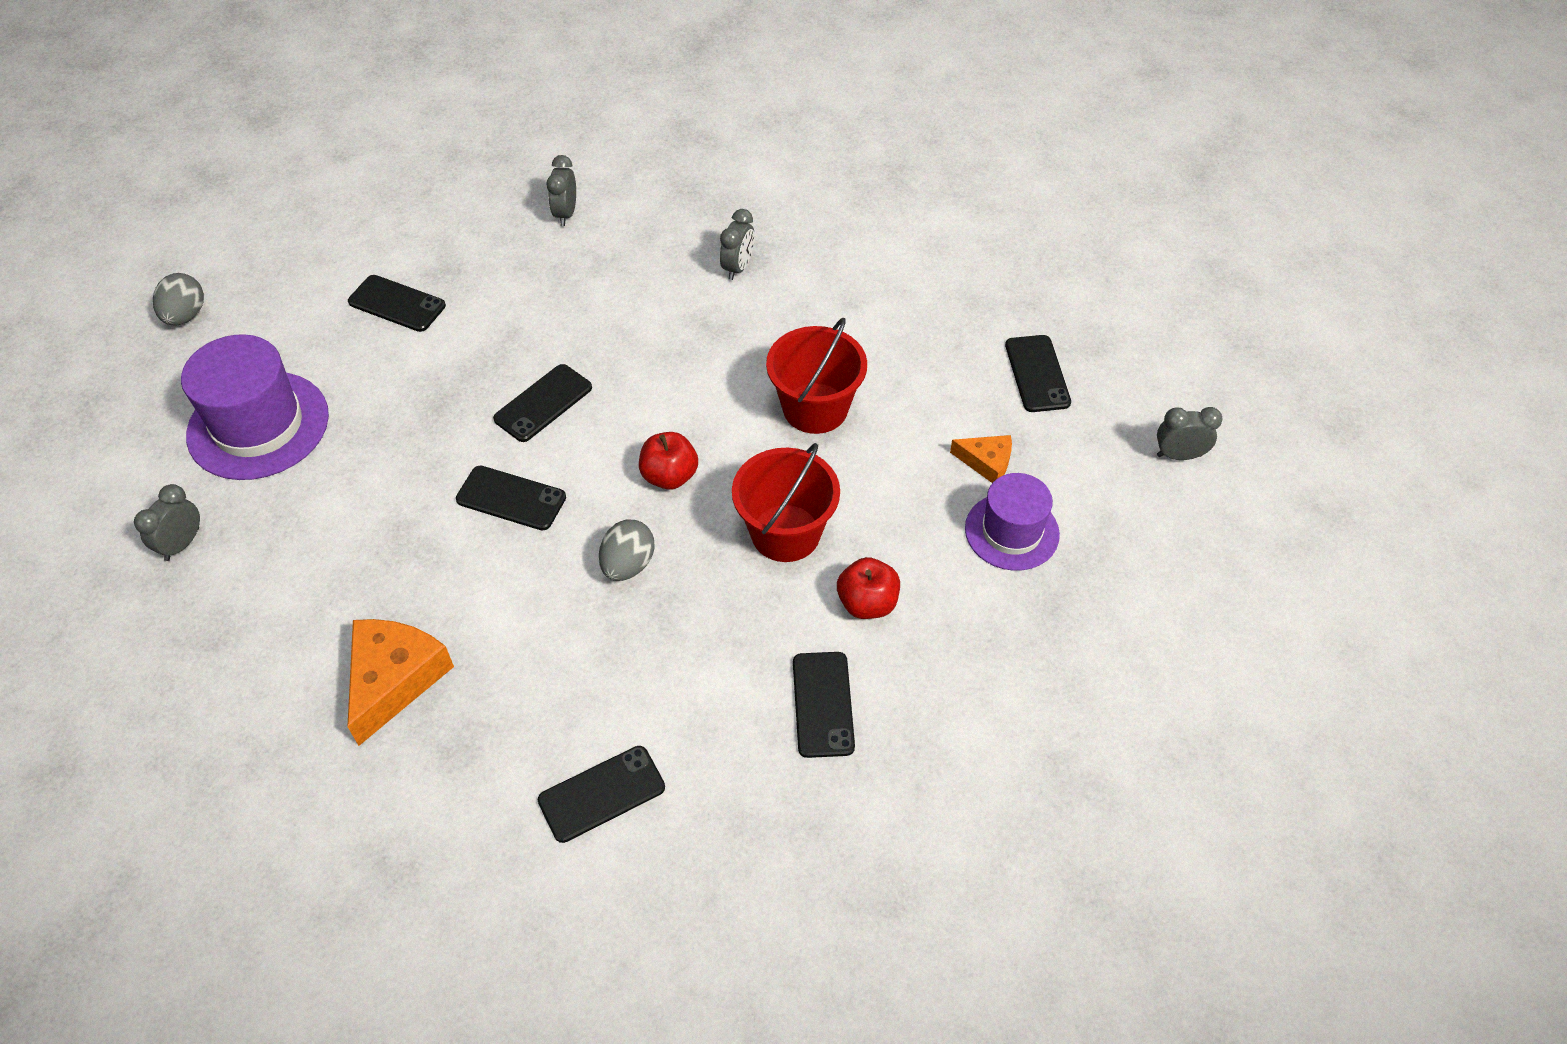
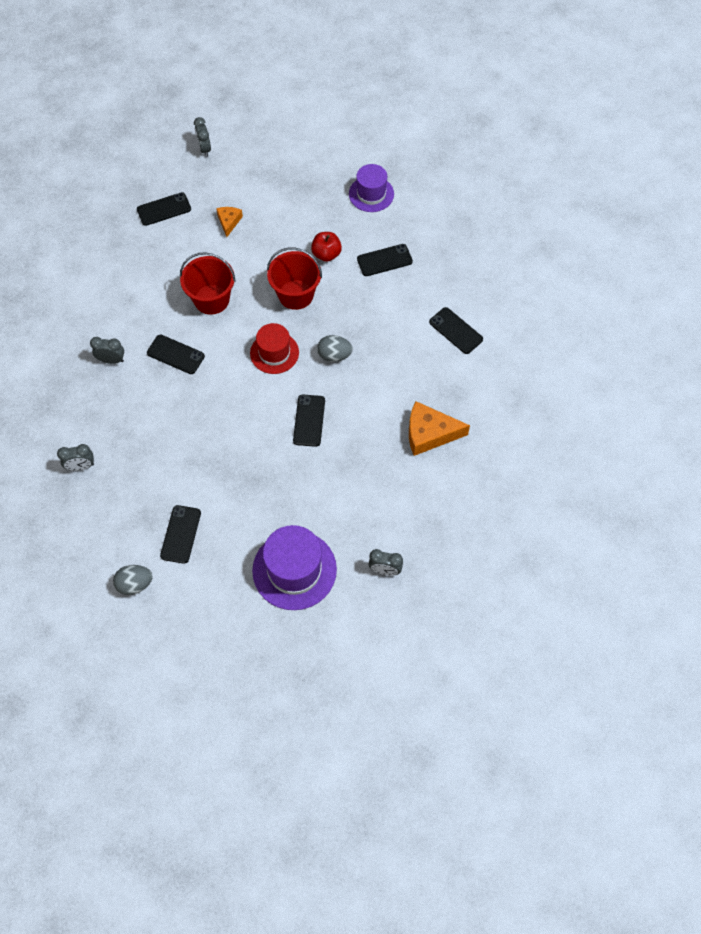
camera: 105 degrees left, 10 degrees up
grey egg [153,273,204,326] -> grey egg moved to [113,565,153,595]
black phone [493,364,592,442] -> black phone moved to [147,335,205,374]
red apple [639,432,698,490] -> red hat [250,323,299,374]
purple hat [965,473,1060,571] -> purple hat moved to [349,164,394,212]

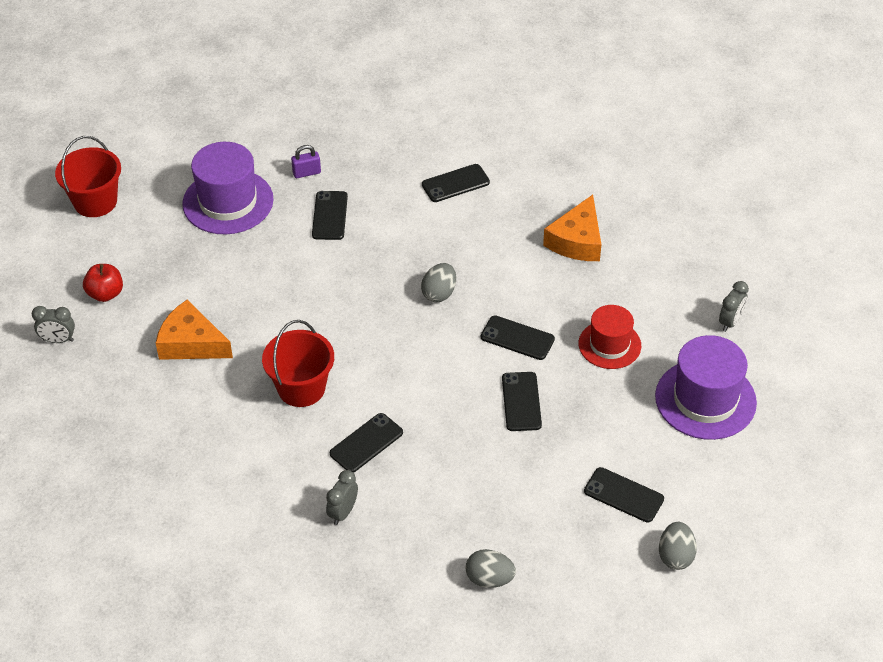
camera: 70 degrees left, 15 degrees down
grey clock [57,444,94,471] -> grey egg [466,549,516,588]
black phone [137,192,191,226] -> black phone moved to [502,372,542,431]
orange cheese [216,207,243,237] -> orange cheese [156,300,233,360], size x1.79
red hat [250,323,299,374] -> red hat moved to [578,305,641,369]
red bucket [267,248,322,310] -> red bucket moved to [55,136,121,217]
red apple [311,232,342,262] -> red apple moved to [83,264,123,302]
purple hat [349,164,394,212] -> purple hat [182,142,274,234], size x1.56
none -> purple padlock [291,145,321,178]

